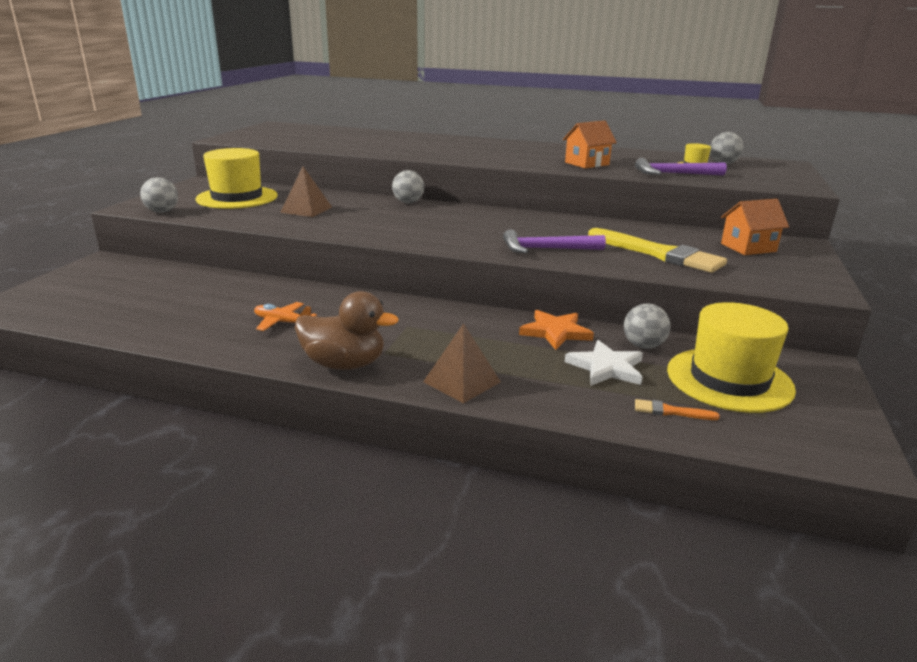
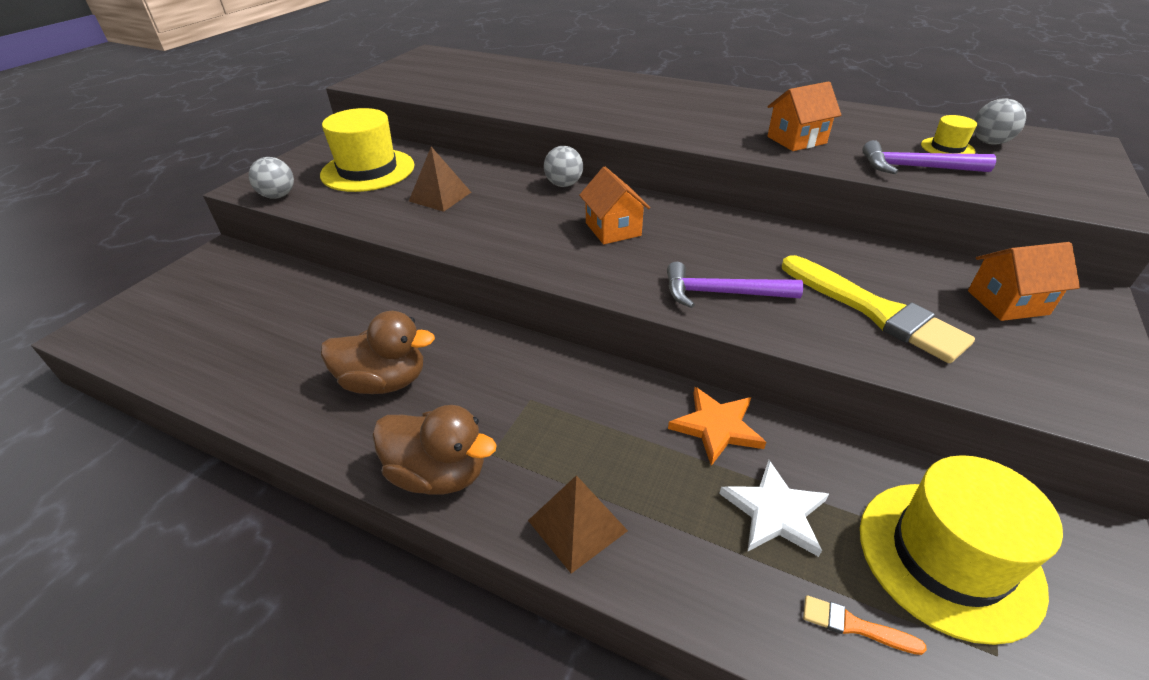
camera: 10 degrees right, 15 degrees up
orange plane [254,302,317,331] -> brown duck [321,311,435,394]
grey ball [624,304,671,349] -> none
none -> orange house [579,167,650,244]

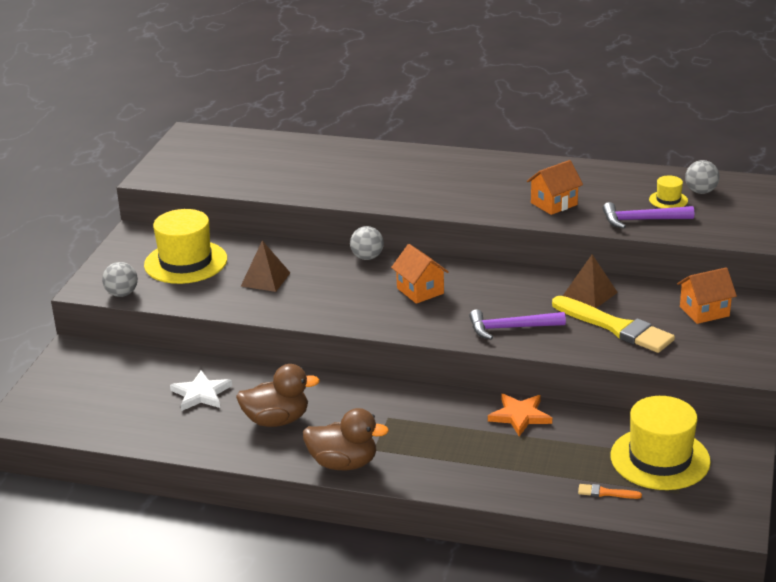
camera: 10 degrees left, 10 degrees down
brown pyramid [528,475,628,574] -> brown pyramid moved to [563,254,618,308]
white star [719,460,829,557] -> white star moved to [170,370,232,411]

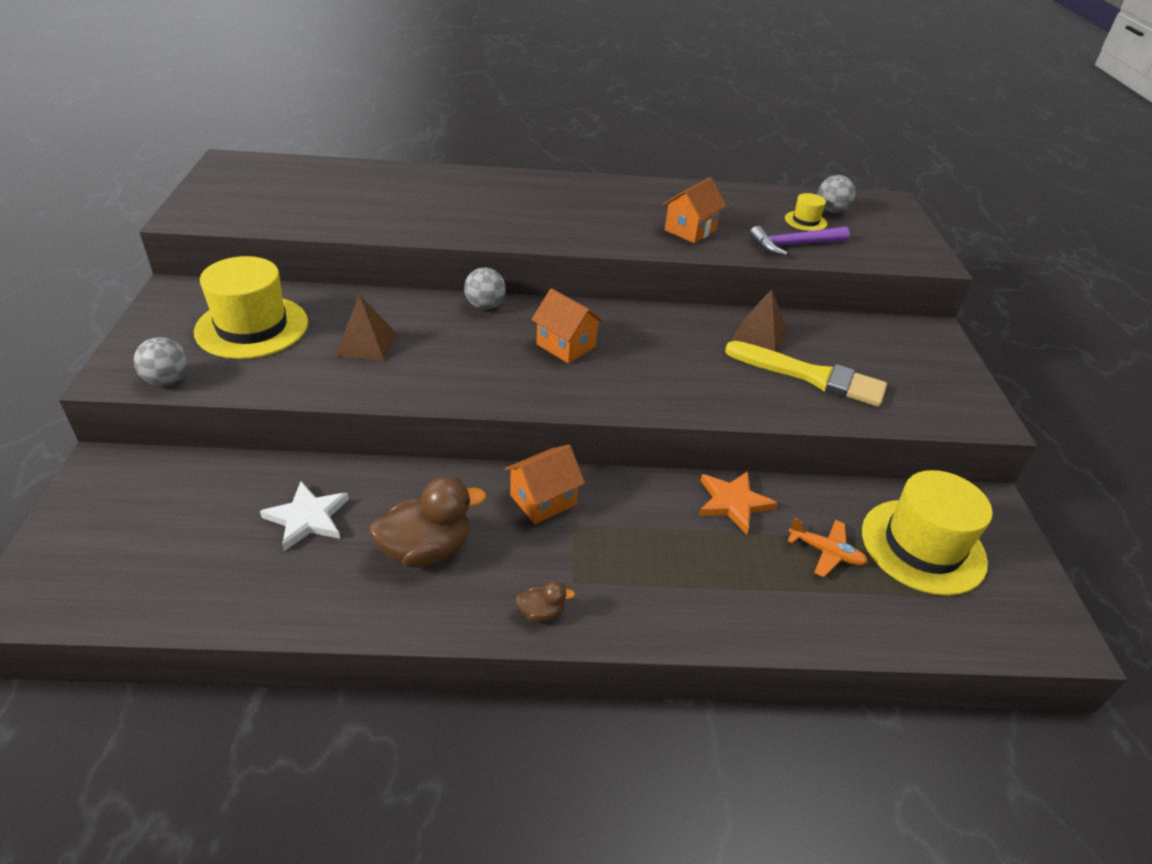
camera: 20 degrees left, 10 degrees up
brown duck [303,408,389,470] -> brown duck [516,581,575,623], size x0.47
purple hammer [469,309,566,340] -> none
orange brush [578,484,642,499] -> none
orange house [677,267,737,324] -> orange house moved to [504,445,585,524]
none -> orange plane [788,517,868,577]

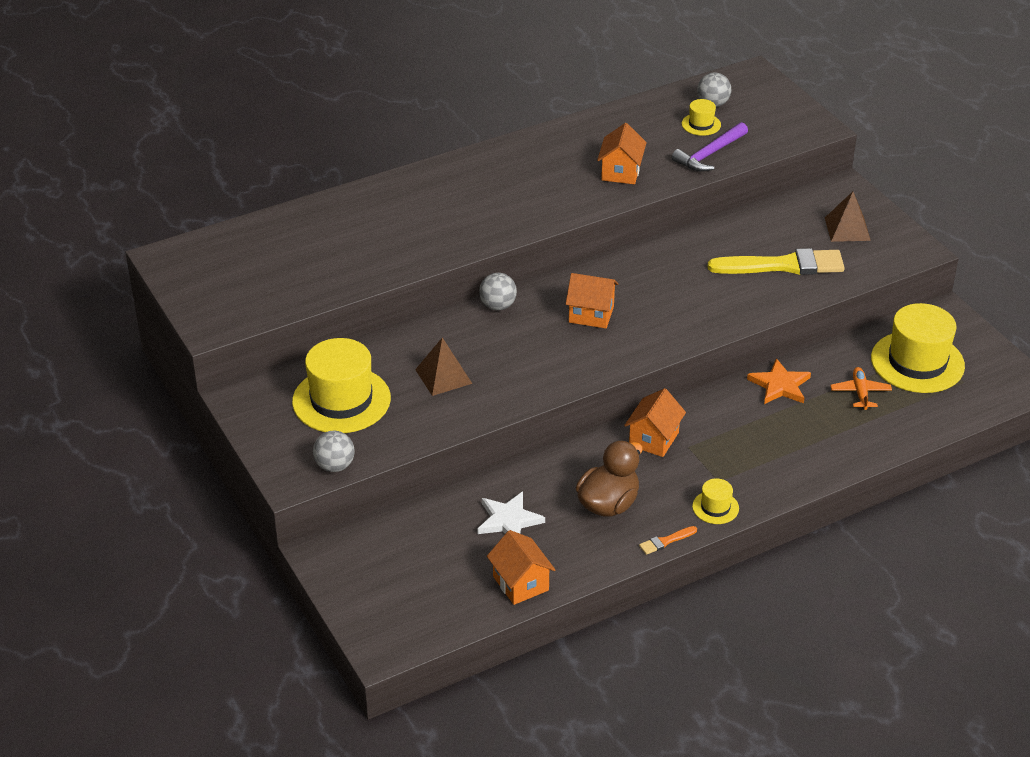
camera: 25 degrees left, 0 degrees up
brown duck [516,581,575,623] -> yellow hat [692,478,739,524]
brown pyramid [731,289,787,352] -> brown pyramid moved to [825,192,871,242]
orange plane [788,517,868,577] -> orange plane turned 90 degrees counterclockwise [830,367,892,410]
none -> orange house [487,530,556,605]
none -> orange brush [639,526,697,555]

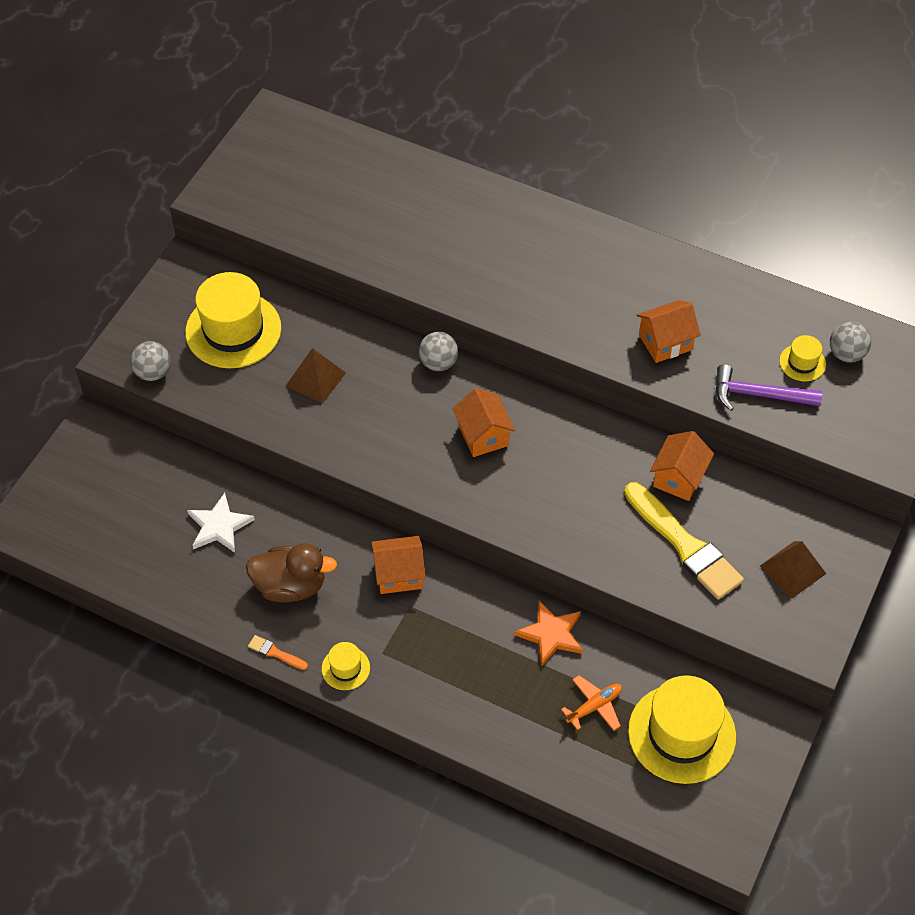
camera: 55 degrees right, 15 degrees up
orange house [487,530,556,605] -> orange house moved to [650,431,714,501]

